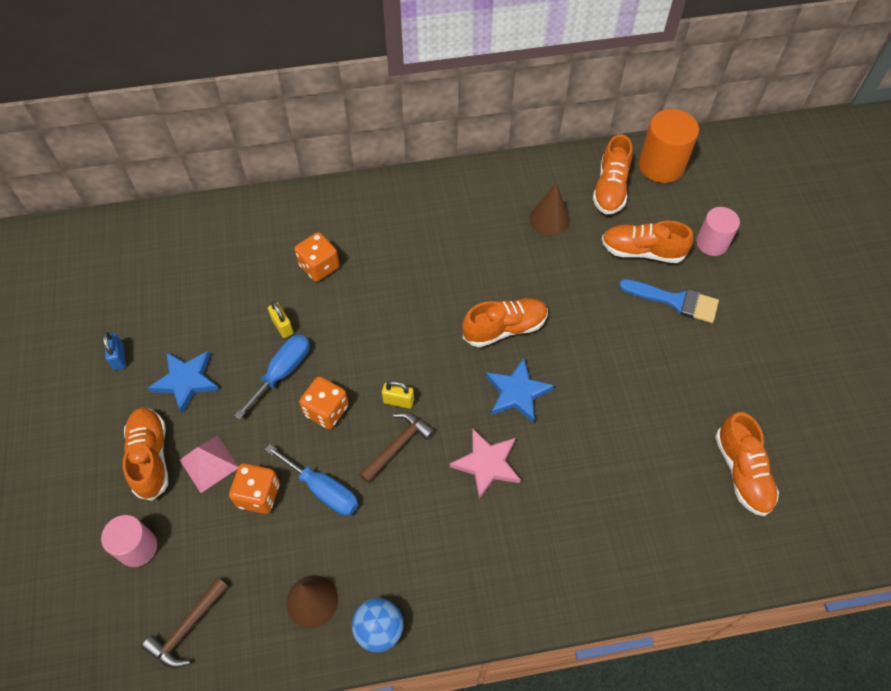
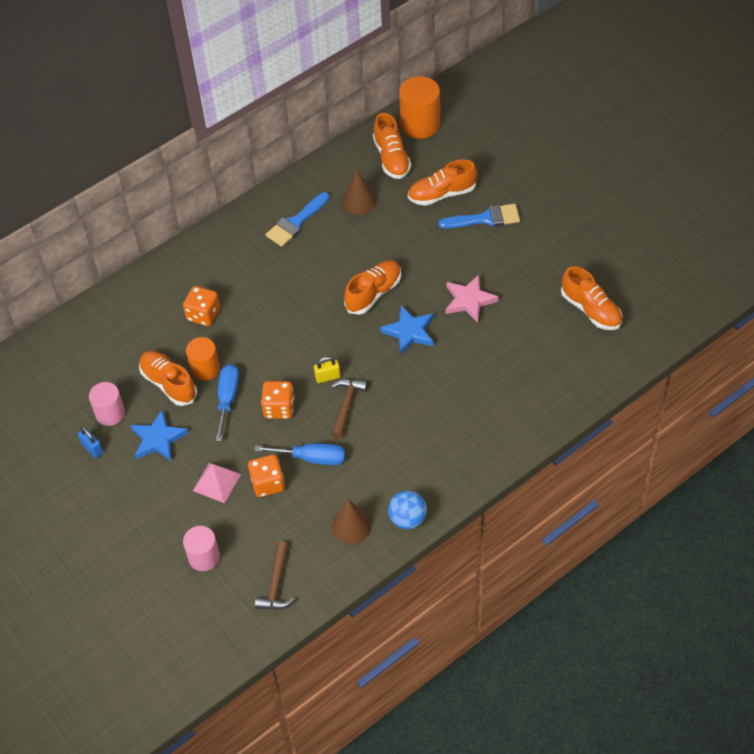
camera: 25 degrees left, 5 degrees down
orange shoe [123,408,168,501] -> orange shoe moved to [139,351,197,406]
yellow padlock [268,301,294,338] -> orange cylinder [186,337,220,381]
pink star [450,429,521,499] -> pink star moved to [446,275,499,323]
pink cylinder [696,207,740,256] -> pink cylinder moved to [89,382,125,426]
none -> blue brush [266,192,330,247]

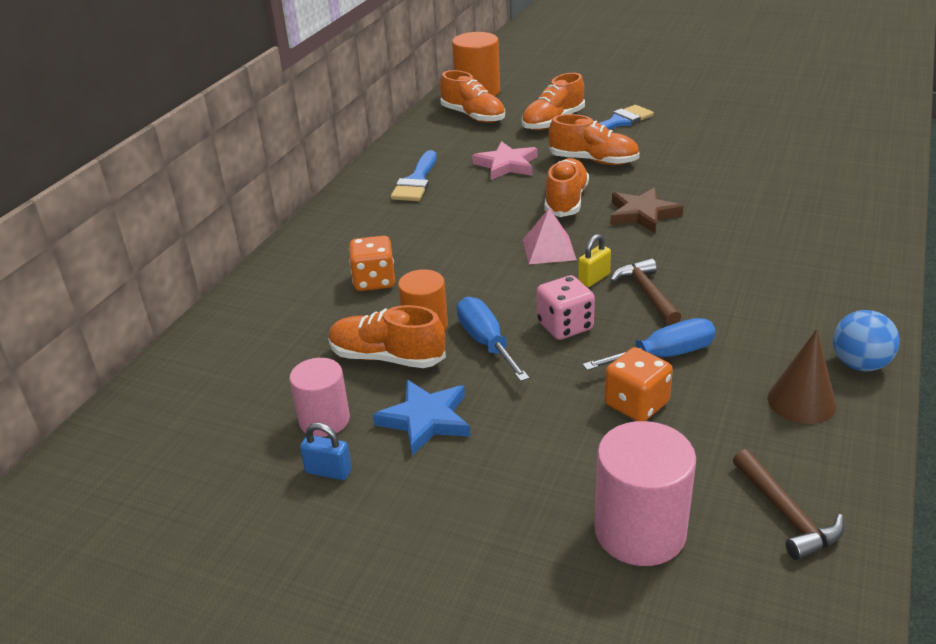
camera: 30 degrees left, 20 degrees down
pink cylinder [183,526,220,571] -> pink cylinder [594,421,696,566], size x1.52
pink pyramid [193,462,241,503] -> pink pyramid moved to [523,208,577,264]
orange dice [261,381,294,419] -> pink dice [536,275,595,340]
brown cone [342,170,377,215] -> none
blue star [380,306,434,355] -> brown star [610,187,683,233]
pink star [446,275,499,323] -> pink star moved to [472,141,538,180]
orange shoe [561,266,622,330] -> orange shoe moved to [549,114,640,165]

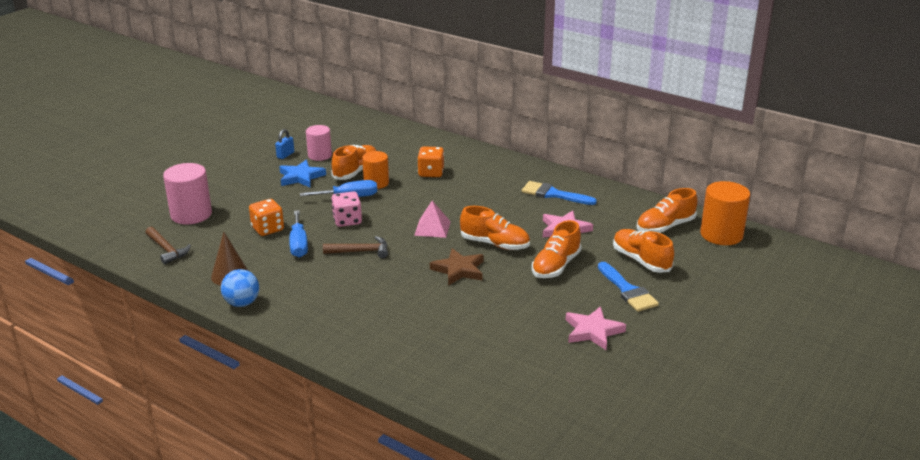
camera: 100 degrees right, 5 degrees down
yellow padlock [578,234,611,287] -> none
brown hammer [733,449,844,560] -> brown hammer turned 120 degrees counterclockwise [145,227,191,264]
none -> pink star [566,306,626,350]

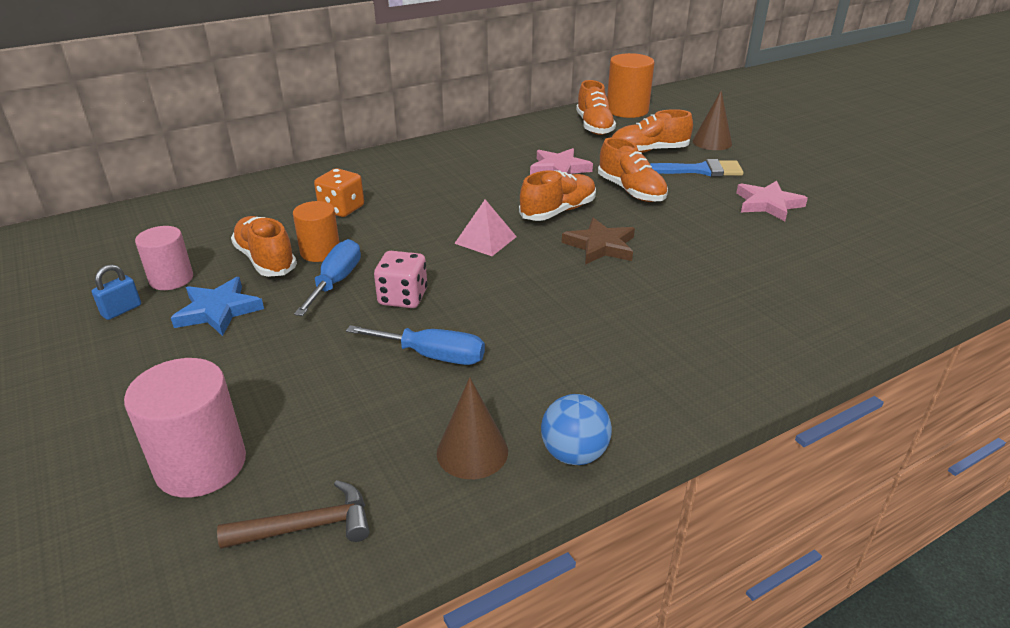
camera: 65 degrees left, 5 degrees up
orange dice [249,199,284,236] -> none
blue padlock [275,129,294,159] -> blue padlock turned 75 degrees clockwise [92,264,141,320]
brown hammer [323,236,388,258] -> none
blue brush [522,181,597,205] -> none
none -> brown cone [693,90,732,150]

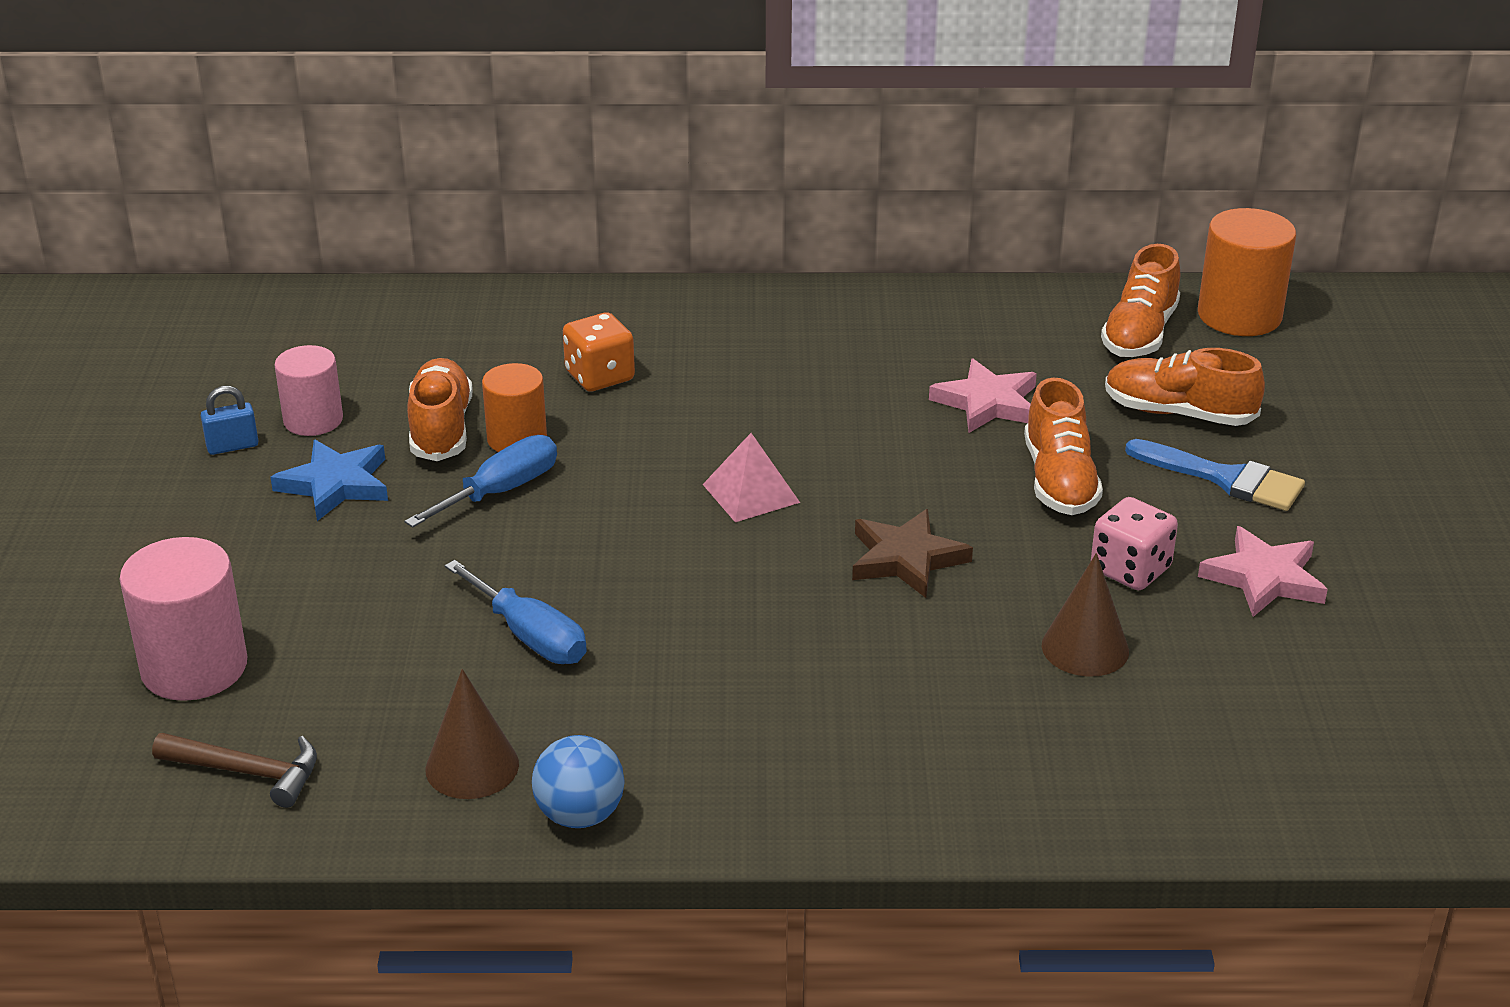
camera: 30 degrees right, 0 degrees up
pink dice [374,251,427,308] -> pink dice moved to [1091,497,1178,590]
orange shoe [519,170,596,221] -> none
brown cone [693,90,732,150] -> brown cone moved to [1042,553,1129,677]

